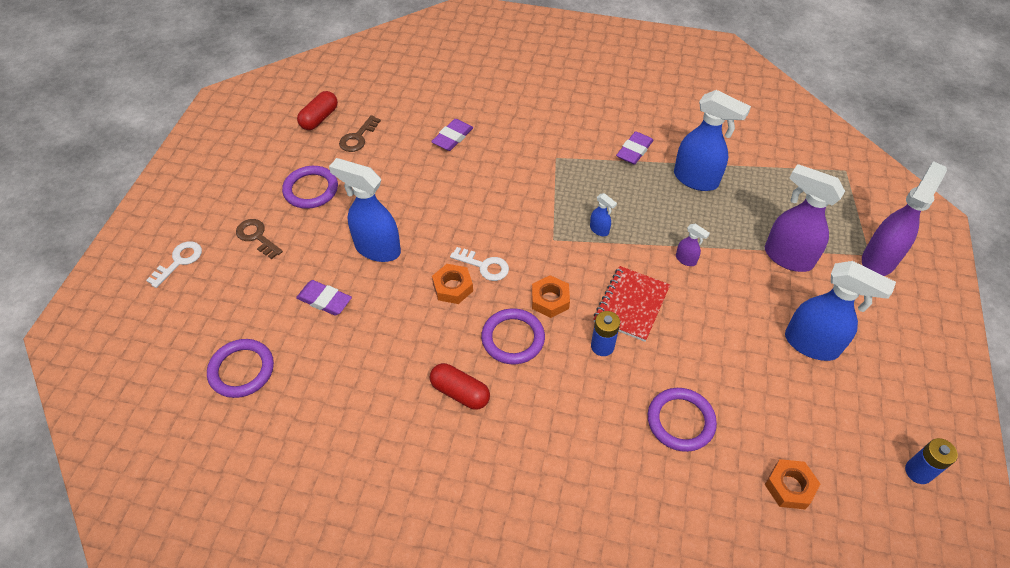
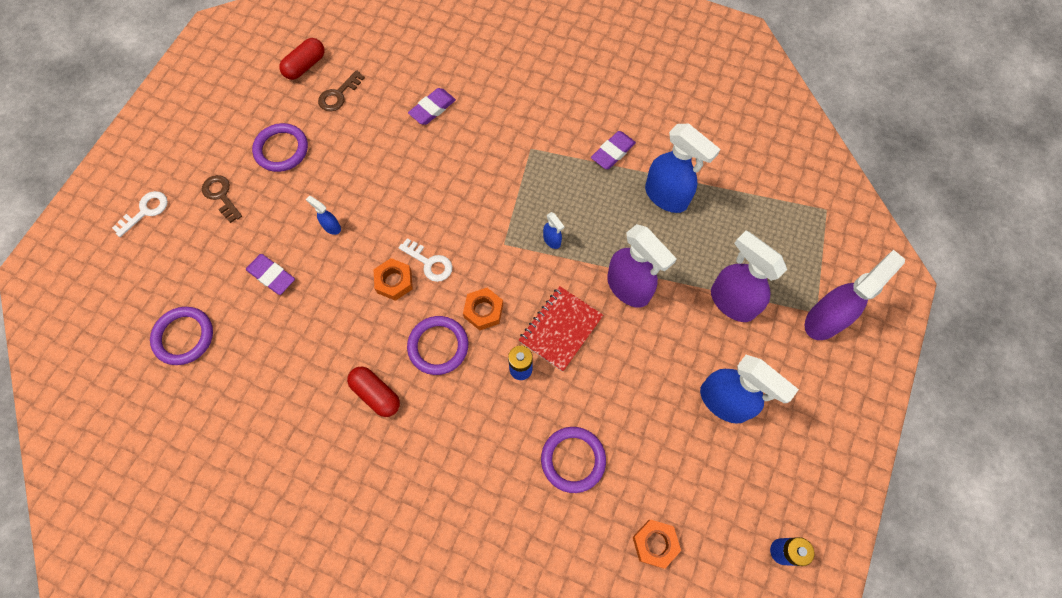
camera: 10 degrees right, 15 degrees up
blue spray bottle [329,158,401,262] -> blue spray bottle [306,196,341,235], size x0.45
purple spray bottle [676,224,710,266] -> purple spray bottle [607,224,677,308], size x2.25

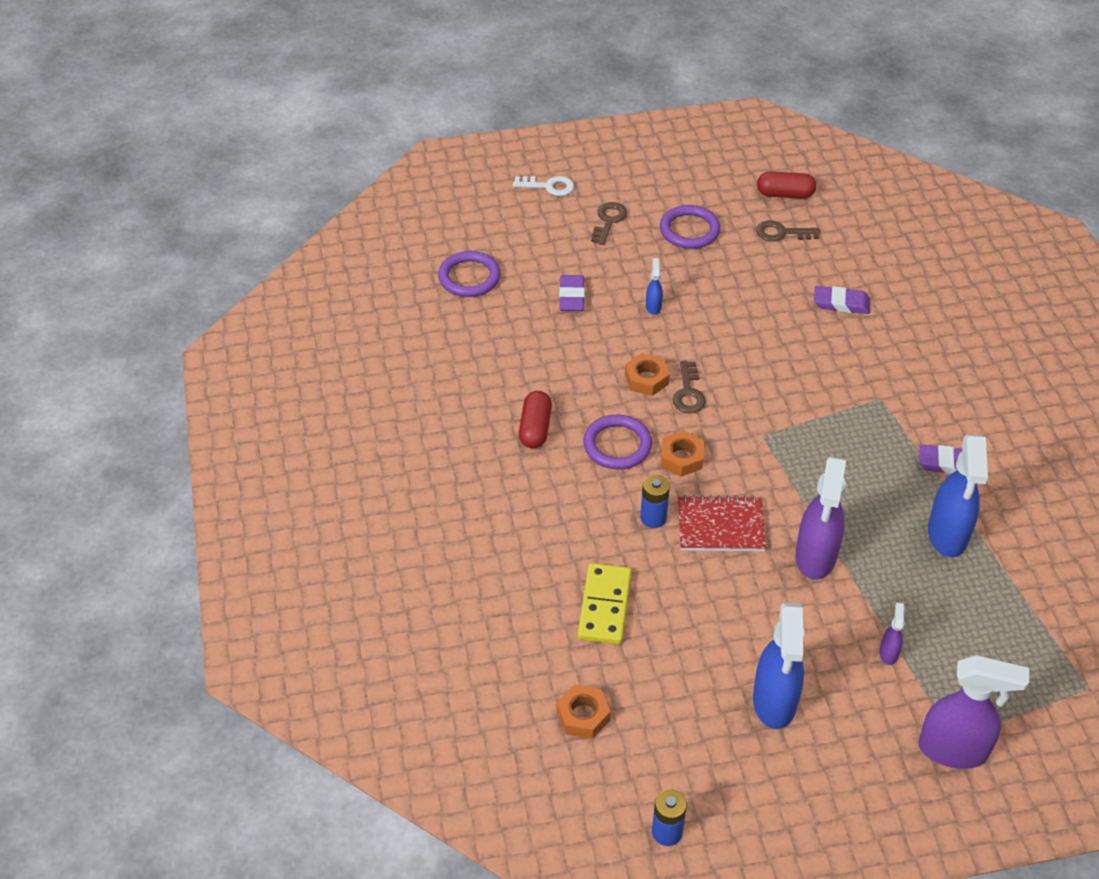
camera: 55 degrees right, 20 degrees down
white key [398,238,452,282] -> brown key [673,361,706,413]
purple ring [541,427,606,493] -> yellow domino [578,563,632,644]
blue spray bottle [543,212,564,249] -> none
purple spray bottle [711,231,787,322] -> purple spray bottle [879,603,905,665], size x0.45

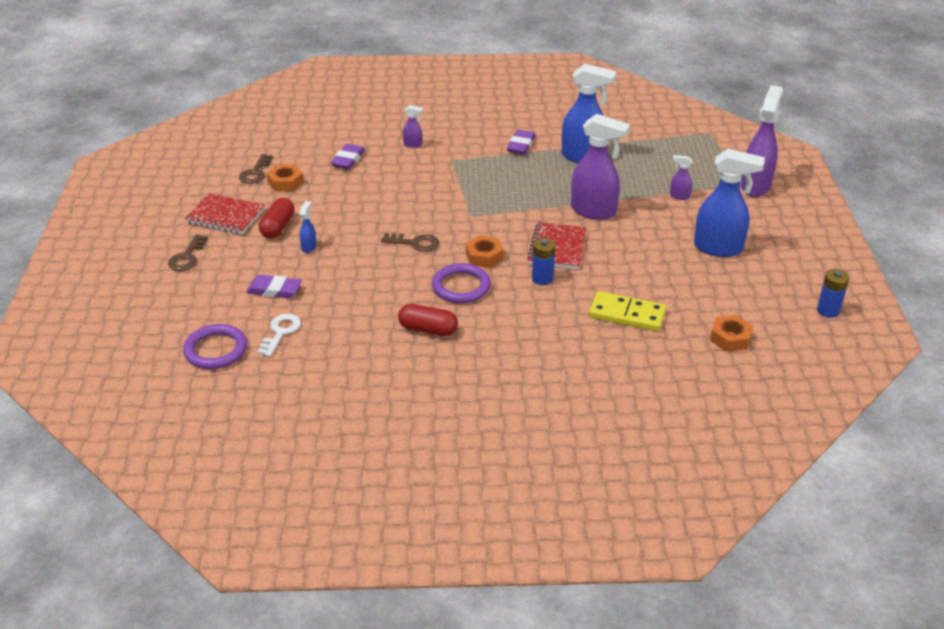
camera: 80 degrees left, 10 degrees down
white key [513,176,574,196] -> white key moved to [257,314,301,357]
brown key [591,202,627,245] -> brown key turned 105 degrees counterclockwise [168,235,208,271]
orange nut [625,353,670,396] -> orange nut moved to [266,164,304,191]
blue spray bottle [646,258,663,315] -> blue spray bottle turned 90 degrees clockwise [300,201,317,253]
purple ring [660,205,720,249] -> red notebook [185,193,265,234]
red capsule [757,171,816,199] -> red capsule moved to [259,198,295,238]
none -> purple spray bottle [403,105,423,148]

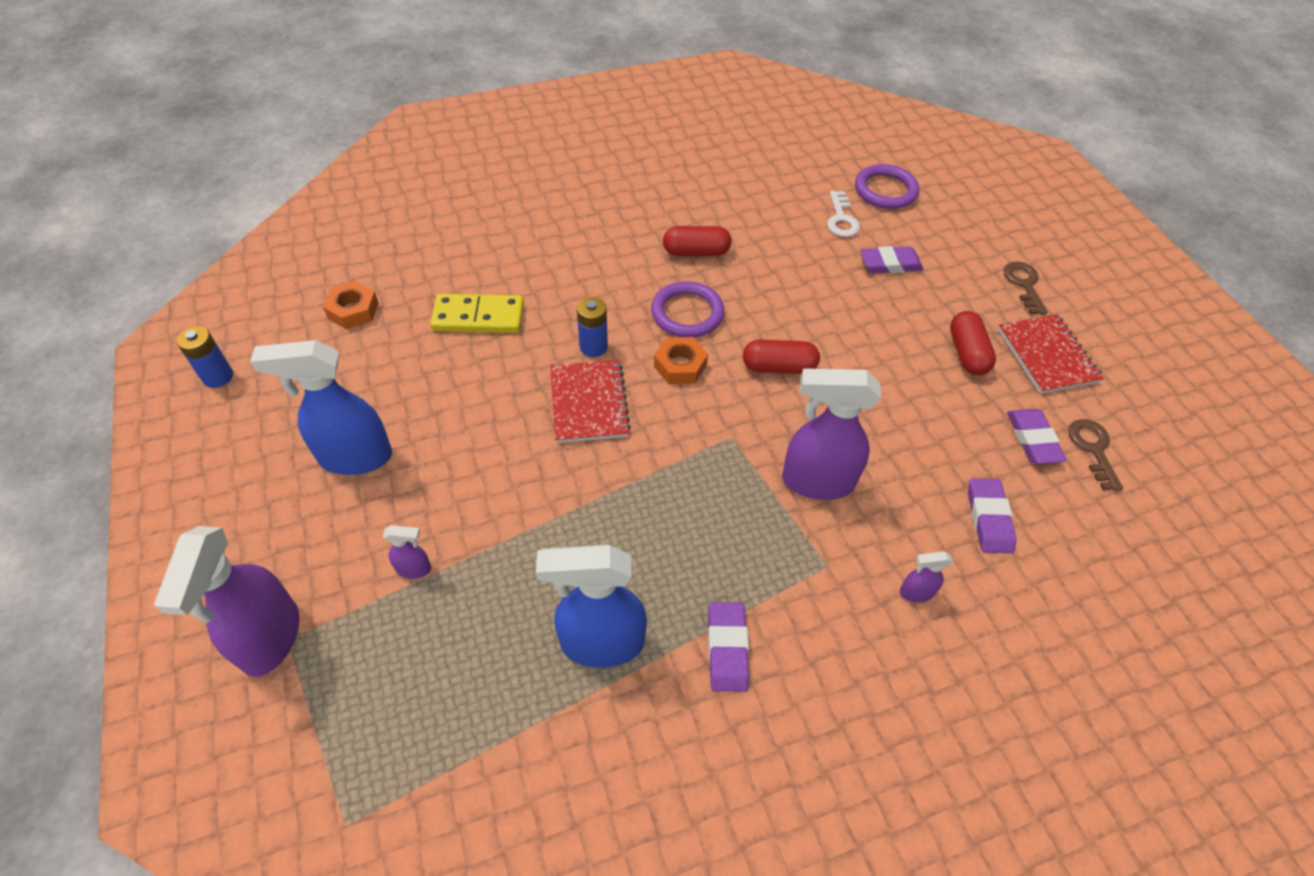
camera: 160 degrees right, 15 degrees up
red notebook [185,193,265,234] -> red notebook turned 75 degrees clockwise [998,314,1104,394]
orange nut [266,164,304,191] -> purple eraser [1007,409,1067,464]
blue spray bottle [300,201,317,253] -> none
brown key [381,233,439,252] -> red capsule [743,340,820,374]
purple spray bottle [571,114,630,220] -> purple spray bottle moved to [782,369,881,500]

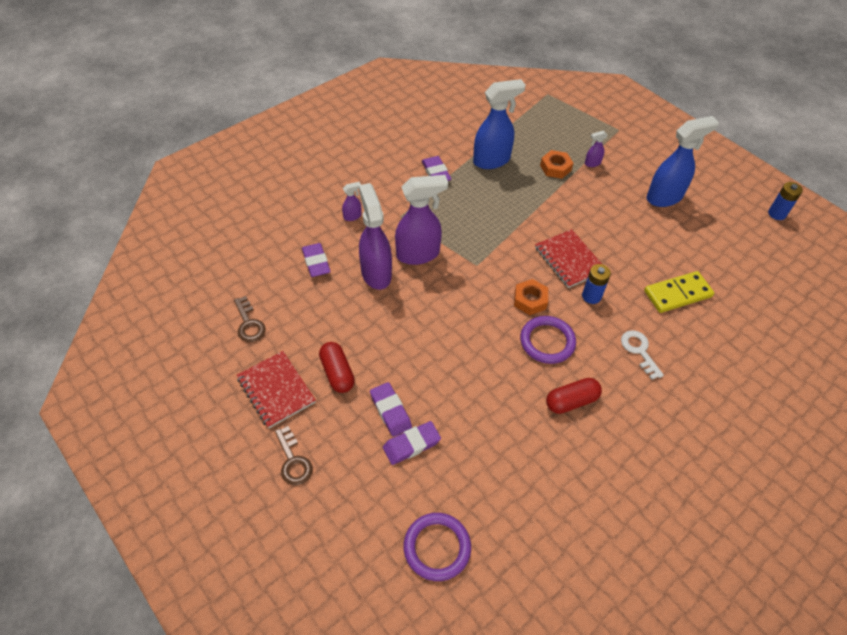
camera: 160 degrees right, 0 degrees up
purple spray bottle [154,526,300,677] -> purple spray bottle moved to [359,183,392,290]
orange nut [323,281,379,329] -> orange nut moved to [540,150,573,179]
red capsule [743,340,820,374] -> none
white key [827,191,860,237] -> white key moved to [621,330,664,380]
purple eraser [1007,409,1067,464] -> purple eraser moved to [370,382,412,437]

